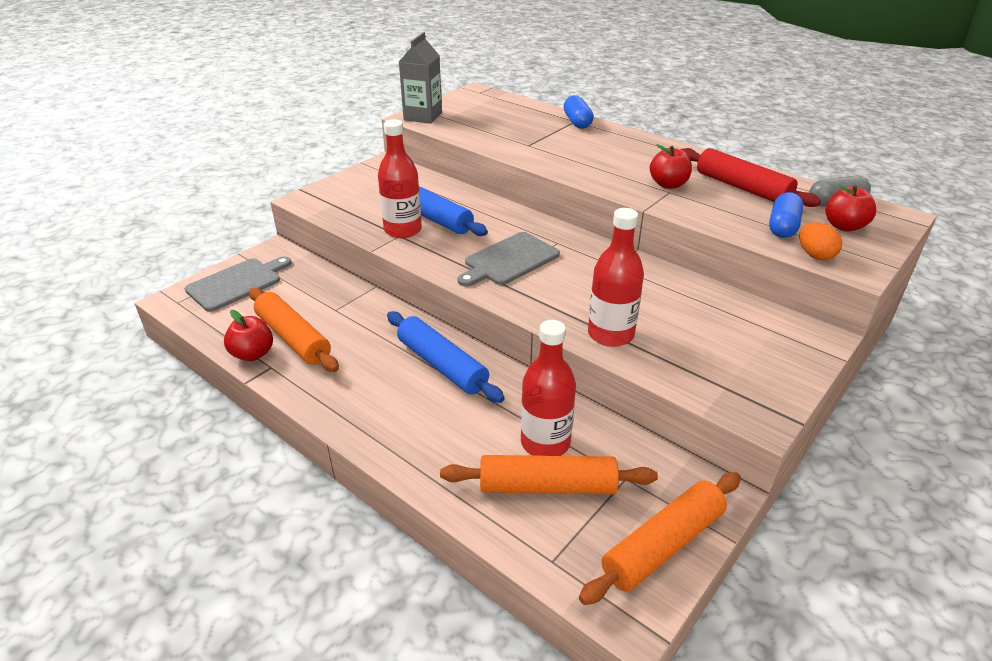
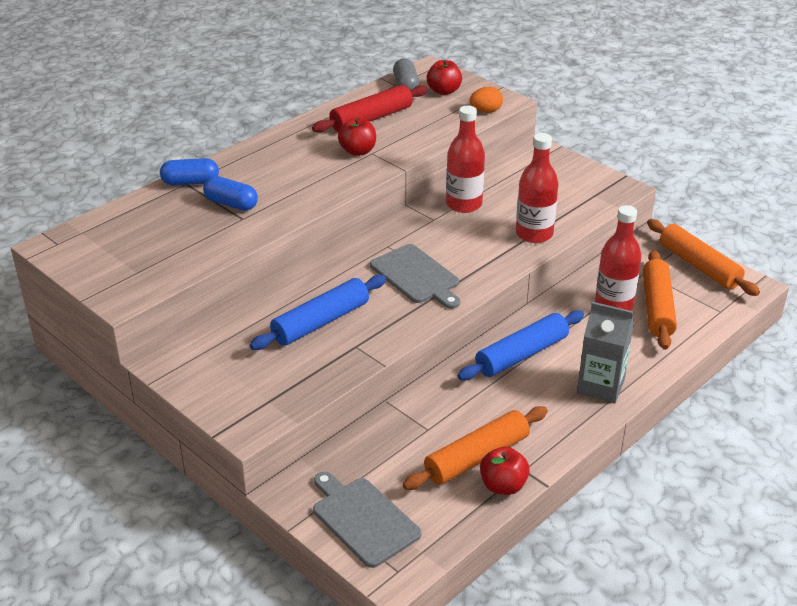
camera: 85 degrees left, 0 degrees up
red bottle [378,119,422,238] -> red bottle moved to [446,106,485,213]
grey carton [399,32,442,124] -> grey carton moved to [577,302,634,404]
blue capsule [769,192,803,238] -> blue capsule moved to [203,176,258,211]

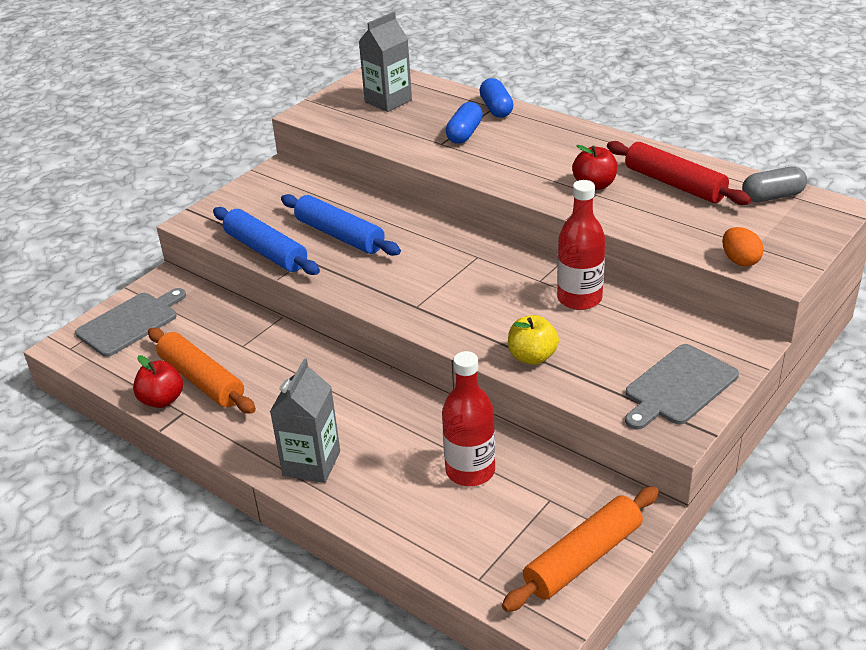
camera: 85 degrees right, 0 degrees up
grey cutting board [370,244,460,309] -> grey cutting board moved to [625,344,739,430]
red apple [427,60,462,95] -> none
blue rolling pin [458,310,584,380] -> blue rolling pin moved to [213,207,320,275]
red bottle [516,133,558,243] -> yellow apple [508,315,559,365]
orange rolling pin [643,250,677,350] -> none
none -> grey carton [358,12,412,112]

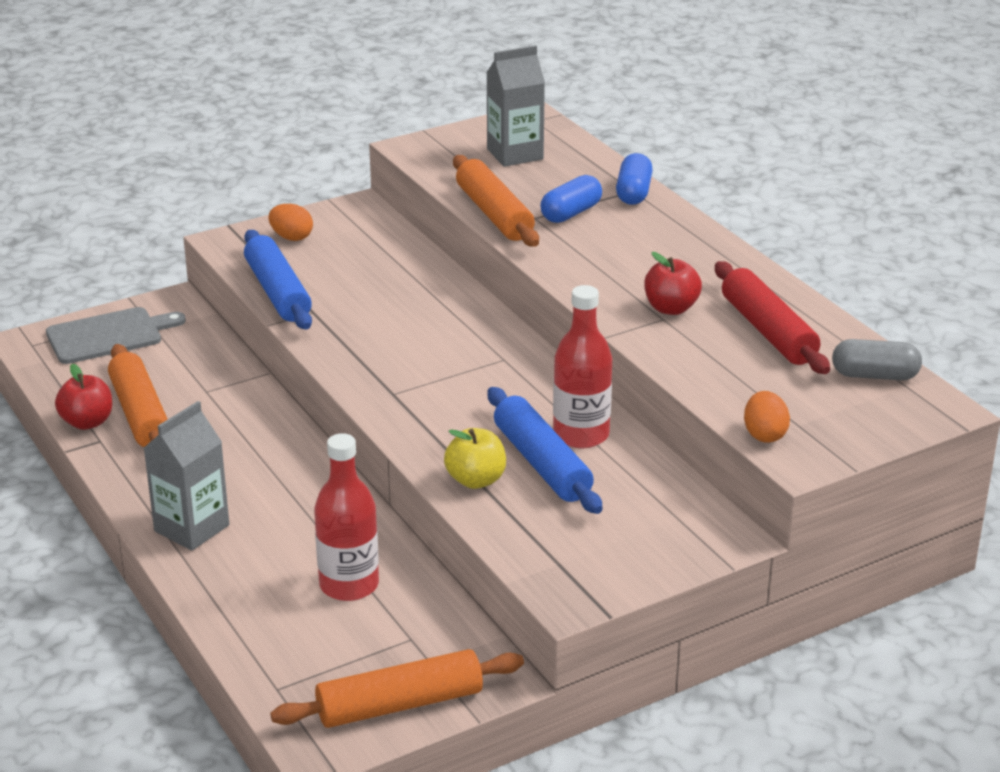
camera: 20 degrees right, 5 degrees down
blue rolling pin [281,194,401,256] -> blue rolling pin moved to [488,387,603,514]
grey cutting board [625,344,739,430] -> none
none -> orange egg [268,204,313,241]
none -> orange rolling pin [453,155,539,247]

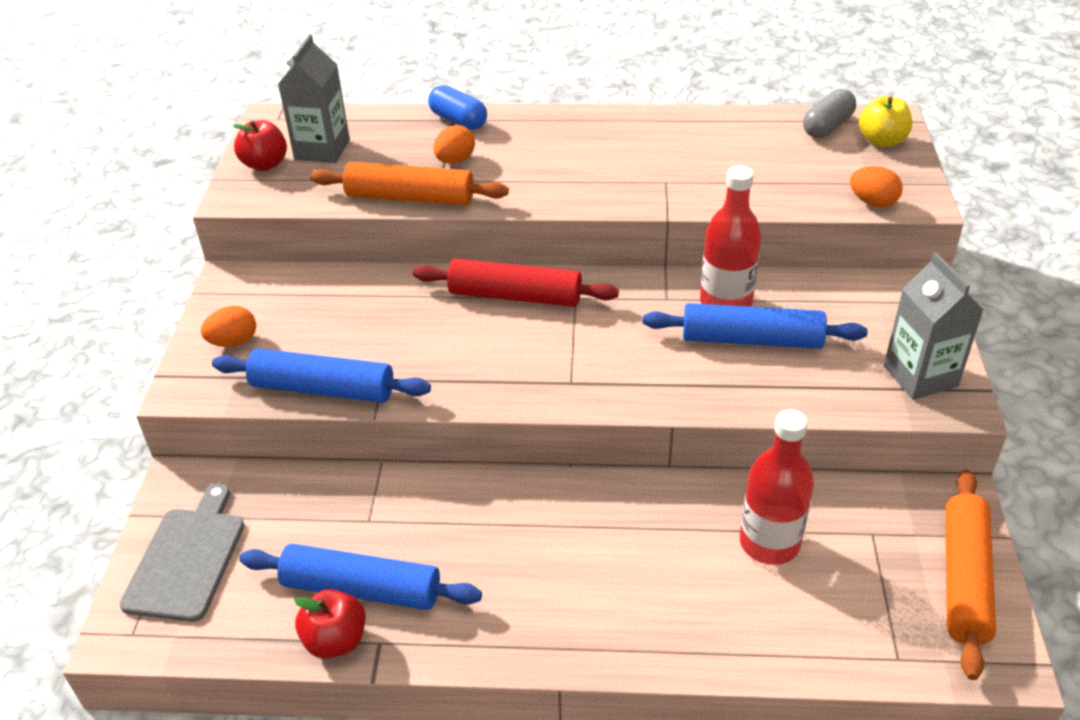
camera: 55 degrees left, 10 degrees up
orange rolling pin [108,344,168,447] -> blue rolling pin [240,544,482,610]
grey carton [144,401,229,551] -> grey carton moved to [884,252,984,400]
yellow apple [444,428,506,489] -> yellow apple moved to [859,96,912,147]
blue capsule [540,175,602,223] -> orange egg [433,125,475,164]
red apple [644,252,702,315] -> red apple moved to [232,120,287,171]
red rolling pin [715,261,830,374] -> red rolling pin moved to [413,259,619,307]

